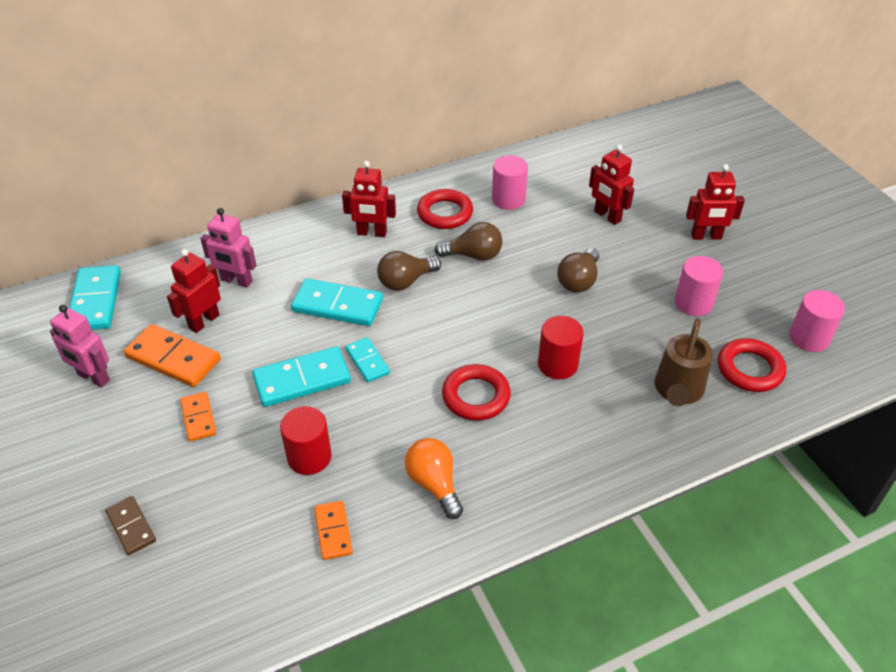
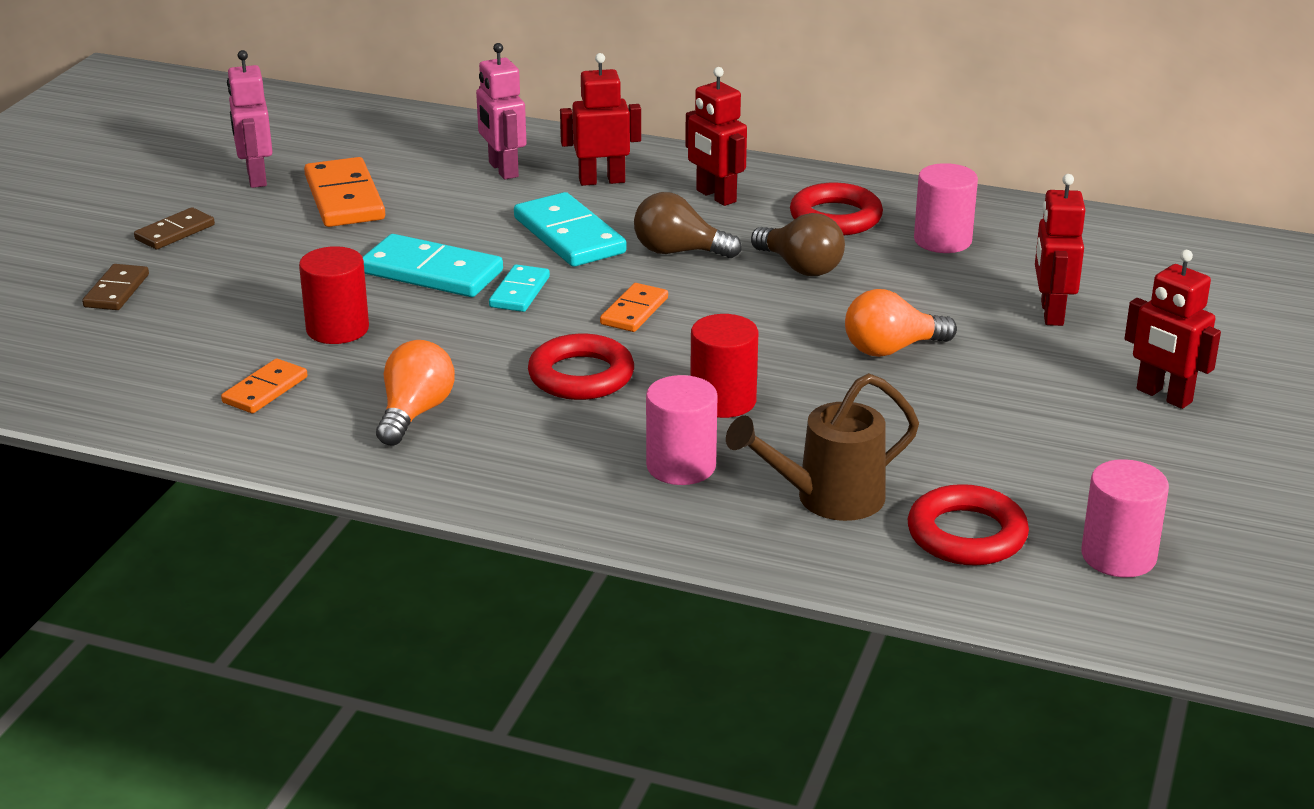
camera: 45 degrees right, 15 degrees down
turquoise domino [69,265,121,330] -> none
red robot [167,249,221,333] -> red robot moved to [560,53,641,186]
orange domino [180,392,216,442] -> orange domino moved to [600,283,668,332]
brown light bulb [557,248,599,293] -> orange light bulb [845,289,957,357]
pink cylinder [675,256,723,316] -> pink cylinder moved to [646,375,718,485]
none -> brown domino [134,207,215,249]

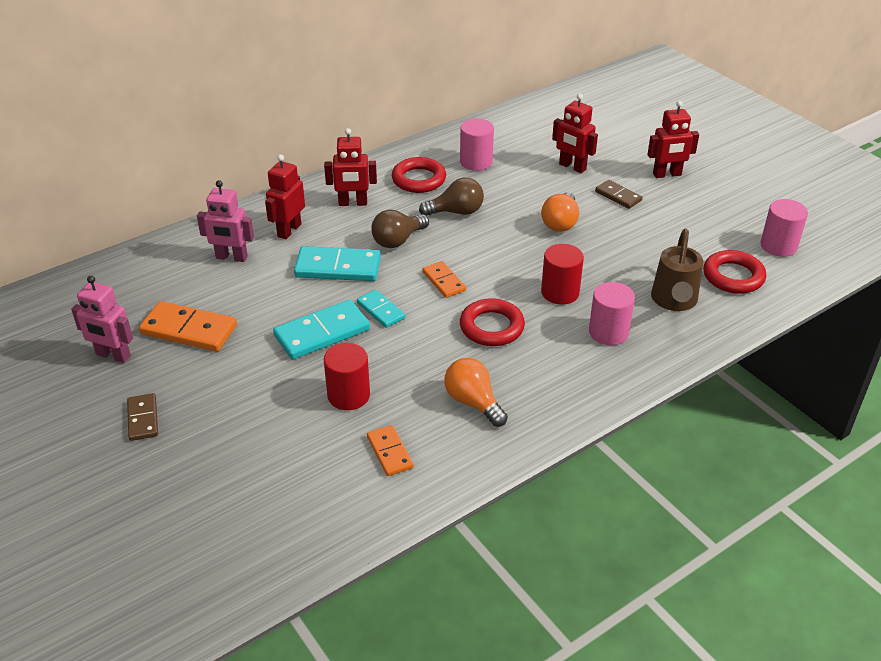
camera: 55 degrees left, 10 degrees up
brown domino [82,264,149,310] -> brown domino moved to [595,180,643,209]

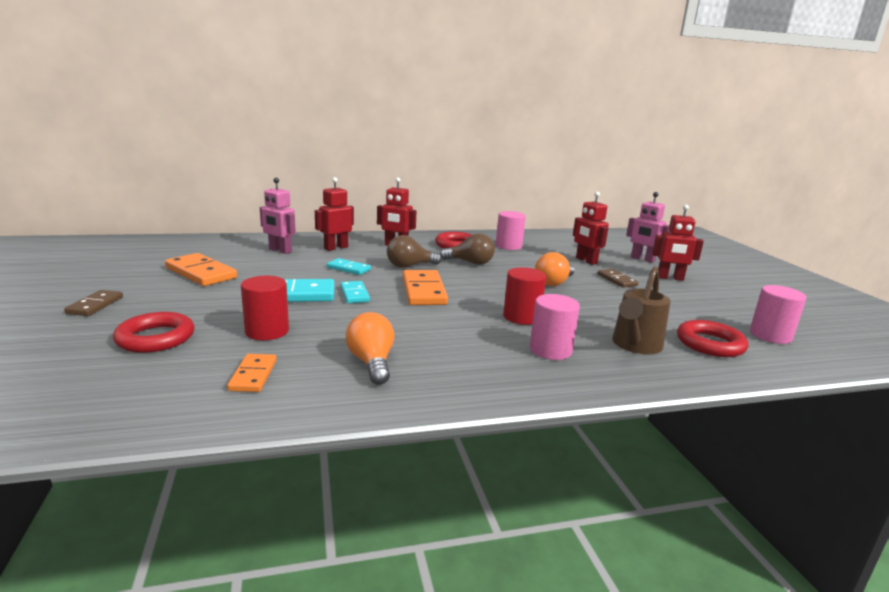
camera: 20 degrees right, 20 degrees down
pink robot [71,276,133,363] -> pink robot moved to [626,192,669,263]
turquoise domino [294,246,381,281] -> turquoise domino [327,258,371,275], size x0.58
orange domino [422,261,466,298] -> orange domino [403,270,448,305], size x1.71
red ring [460,298,525,346] -> red ring moved to [113,312,194,353]

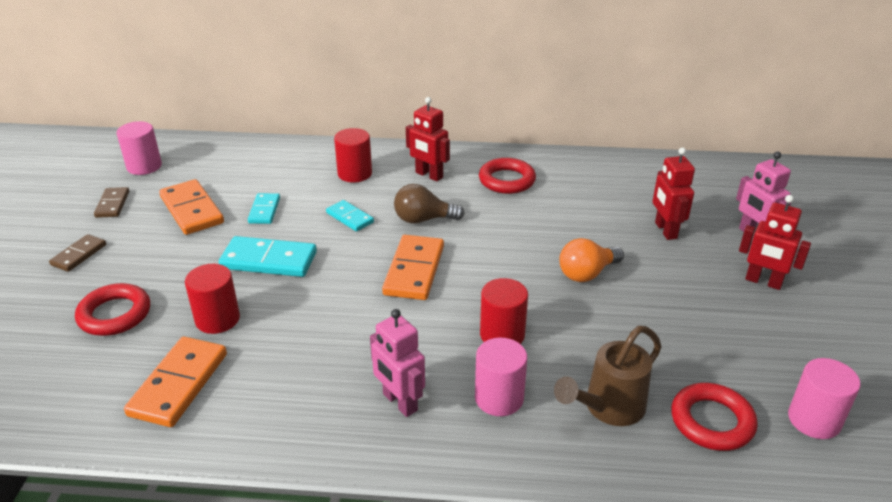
camera: 20 degrees right, 15 degrees up
orange domino [227,354,277,392] -> orange domino [124,337,227,427], size x1.71
pink robot [260,178,296,254] -> pink robot moved to [370,309,425,417]
red robot [315,177,354,251] -> red cylinder [334,128,372,183]
turquoise domino [340,281,370,303] -> turquoise domino moved to [248,193,280,224]
orange light bulb [345,312,394,385] -> none
brown light bulb [440,233,495,265] -> none
pink cylinder [496,211,526,250] -> pink cylinder moved to [117,121,162,175]
brown domino [598,269,639,288] -> brown domino moved to [94,187,129,218]

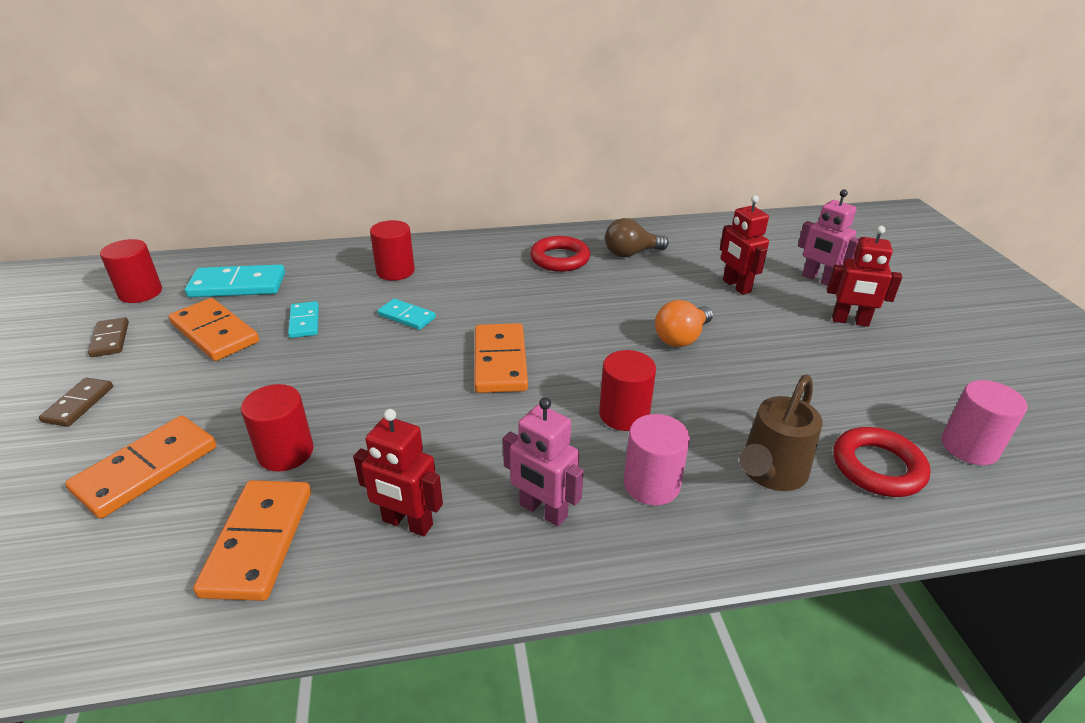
camera: 15 degrees left, 0 degrees up
red ring [75,283,150,336] -> orange domino [66,416,216,519]
pink cylinder [117,121,162,175] -> red cylinder [100,239,162,303]
turquoise domino [219,236,317,277] -> turquoise domino moved to [185,264,285,297]
brown light bulb [394,184,465,224] -> brown light bulb moved to [605,218,669,257]
red robot [406,97,450,182] -> red robot moved to [353,409,443,536]

